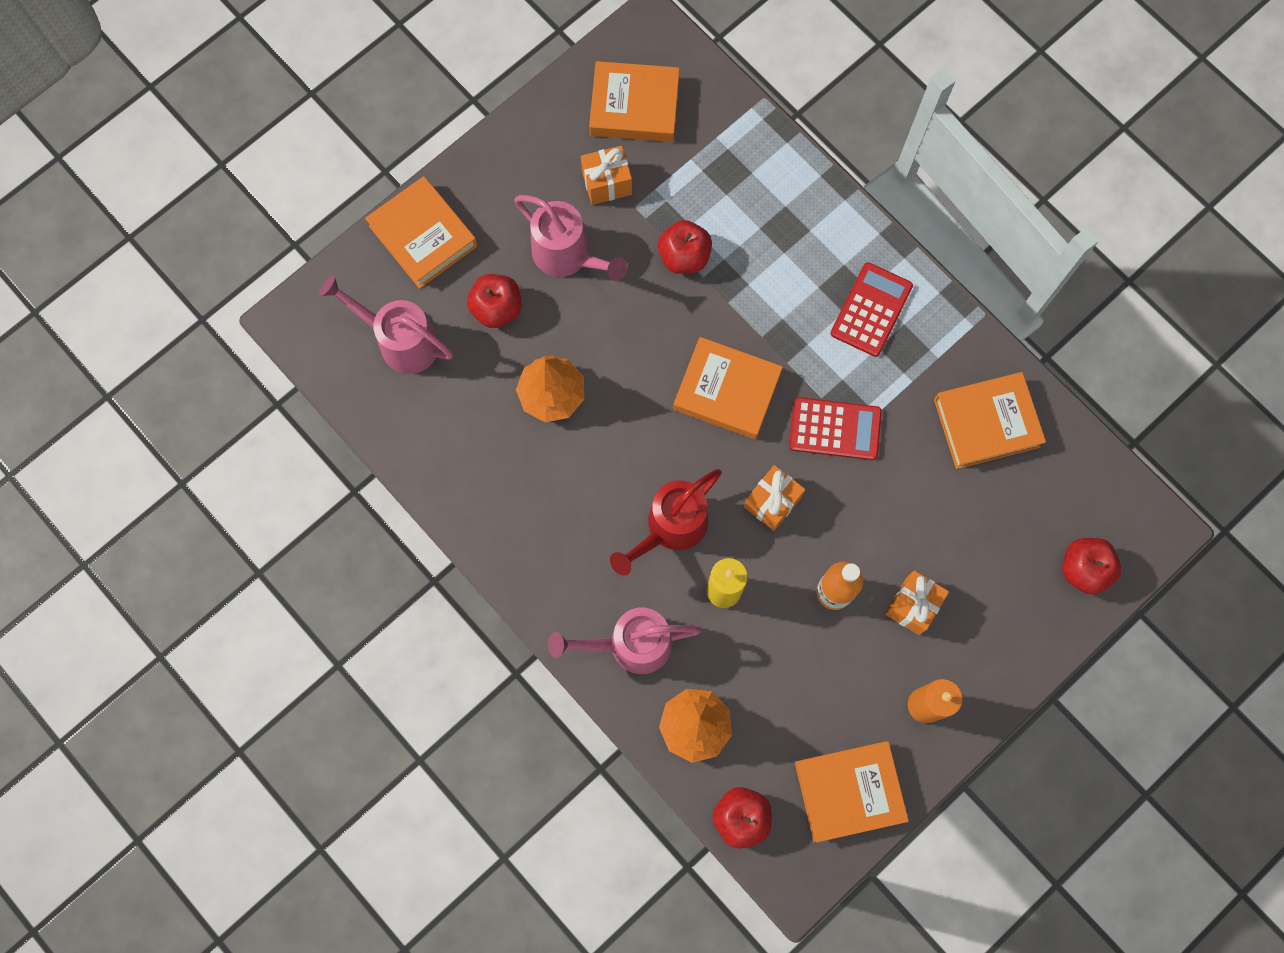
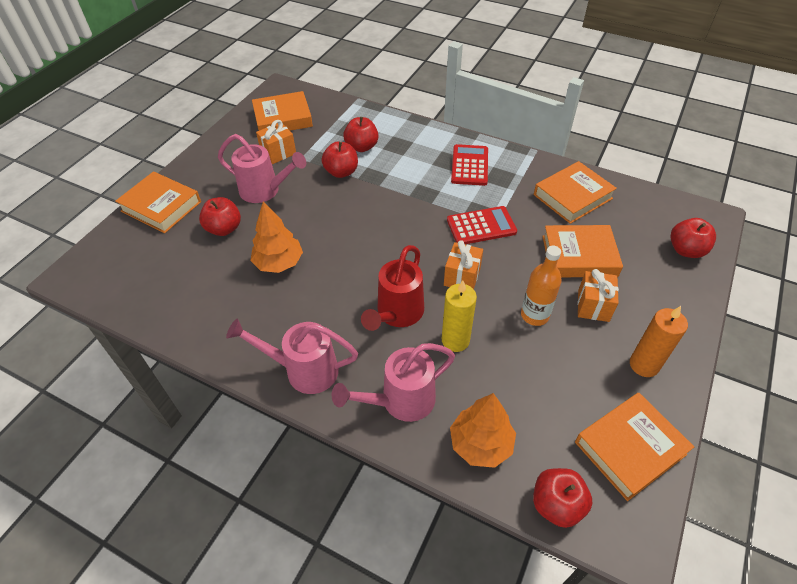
camera: 20 degrees left, 25 degrees down
pink watering can [319,275,453,374] -> pink watering can moved to [226,318,358,394]
orange book [673,337,783,440] -> orange book moved to [542,225,623,277]
none -> red apple [343,117,379,152]

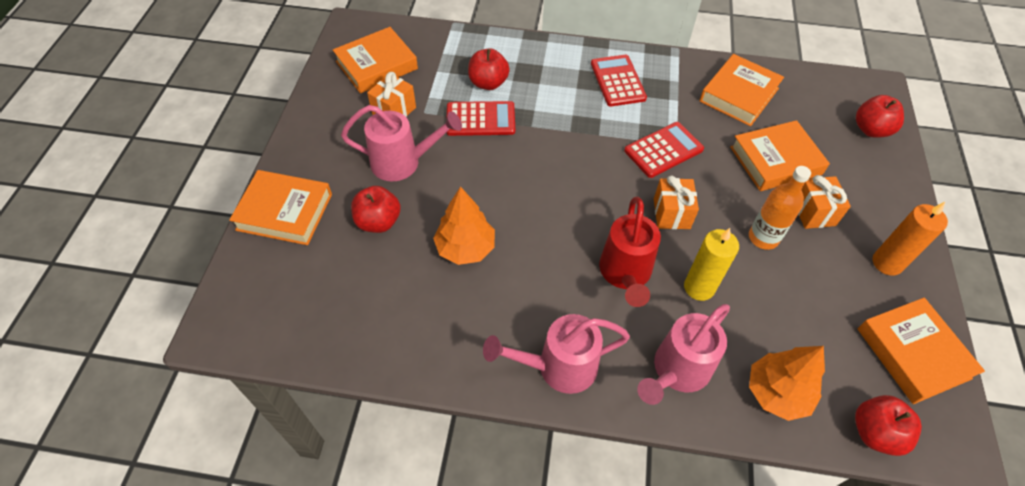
camera: 20 degrees left, 5 degrees up
red apple [322,142,358,178] -> red calculator [446,101,515,136]
orange book [575,393,694,501] -> orange book turned 60 degrees counterclockwise [857,298,985,404]

